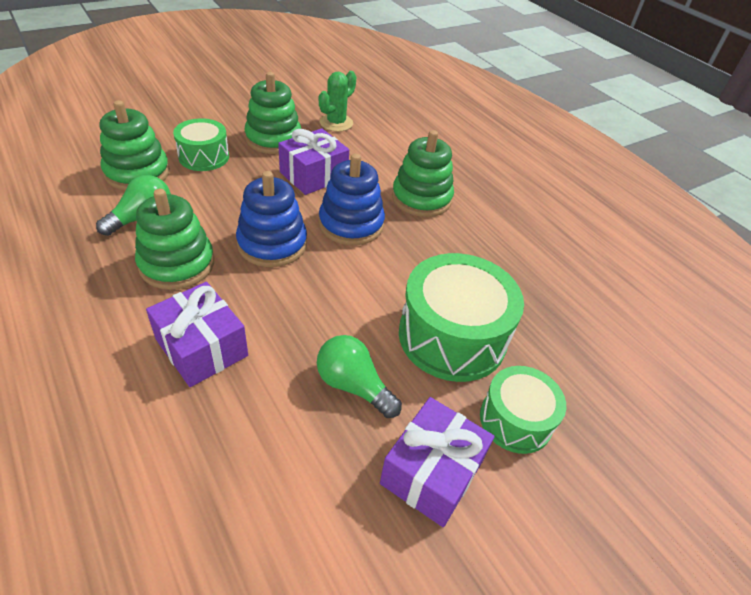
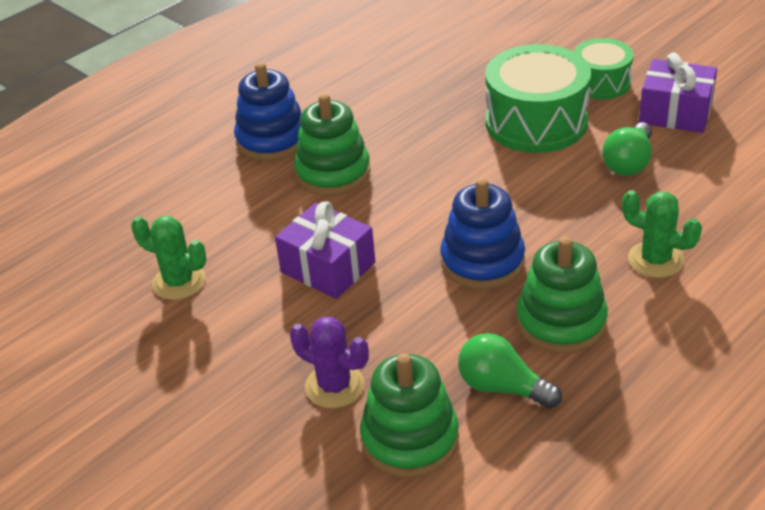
camera: 95 degrees left, 5 degrees down
purple gift [146,282,248,387] -> green cactus [622,190,702,278]
green drum [173,118,229,171] -> purple cactus [290,317,369,408]
green stacking toy [244,72,301,154] -> none
blue stacking toy [319,153,385,245] -> blue stacking toy moved to [234,62,302,161]

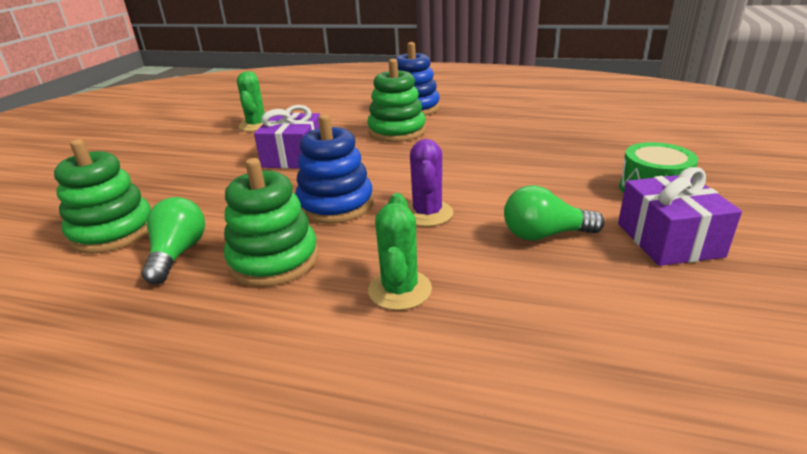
camera: 60 degrees right, 10 degrees down
purple cactus [290,317,369,408] -> purple cactus moved to [408,139,453,227]
green drum [485,44,591,153] -> none

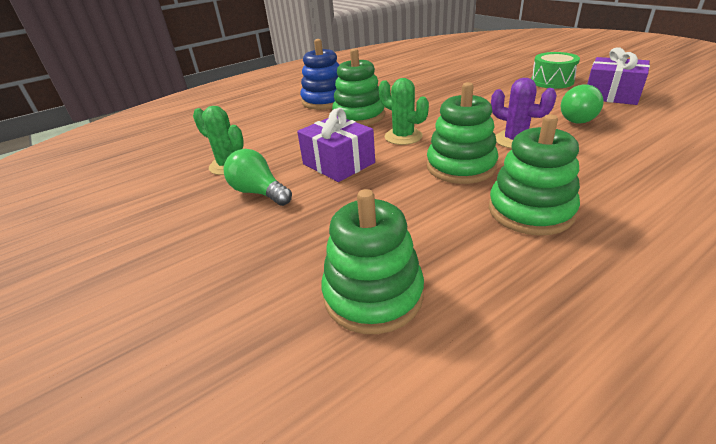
camera: 50 degrees left, 5 degrees up
green light bulb [141,197,205,284] -> green light bulb moved to [224,149,292,206]
blue stacking toy [295,114,373,224] -> green stacking toy [427,82,498,184]
green cactus [368,193,432,310] -> green cactus moved to [379,78,429,145]

